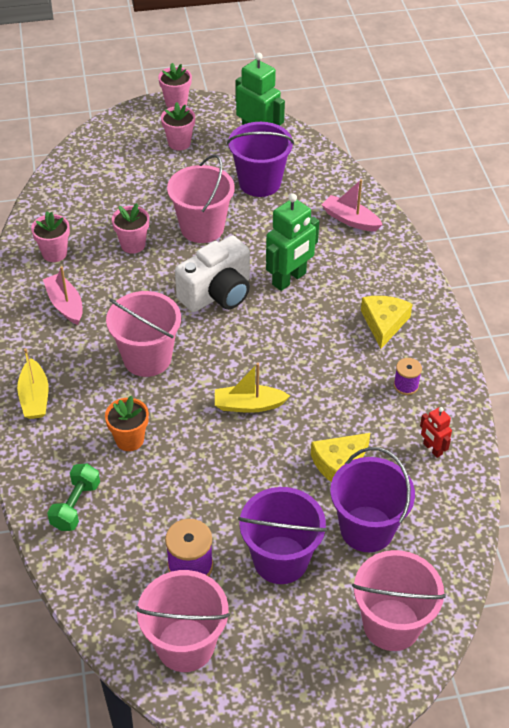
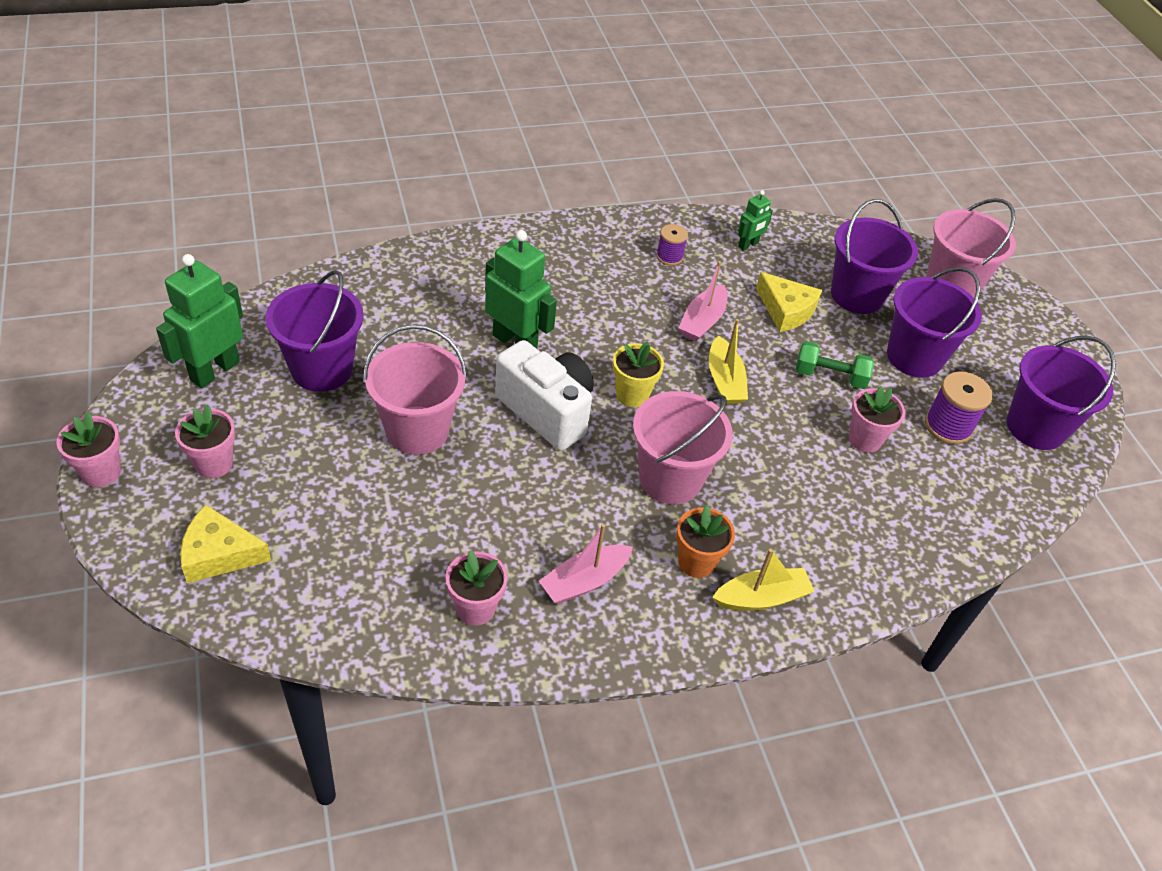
camera: 100 degrees left, 0 degrees up
green dumbbell [47,463,100,531] -> green dumbbell moved to [796,341,874,389]
orange flower pot [105,396,149,451] -> orange flower pot moved to [676,505,735,578]
pink flower pot [112,203,149,254] -> pink flower pot moved to [849,386,905,452]
pink bucket [136,570,230,672] -> purple bucket [1007,336,1116,450]
pink boat [322,179,383,231] -> pink boat moved to [679,261,728,342]
yellow cheese [361,296,412,349] -> yellow cheese moved to [180,505,271,583]
red robot [420,407,452,458] -> green robot [738,190,773,251]
none -> yellow flower pot [613,341,664,407]

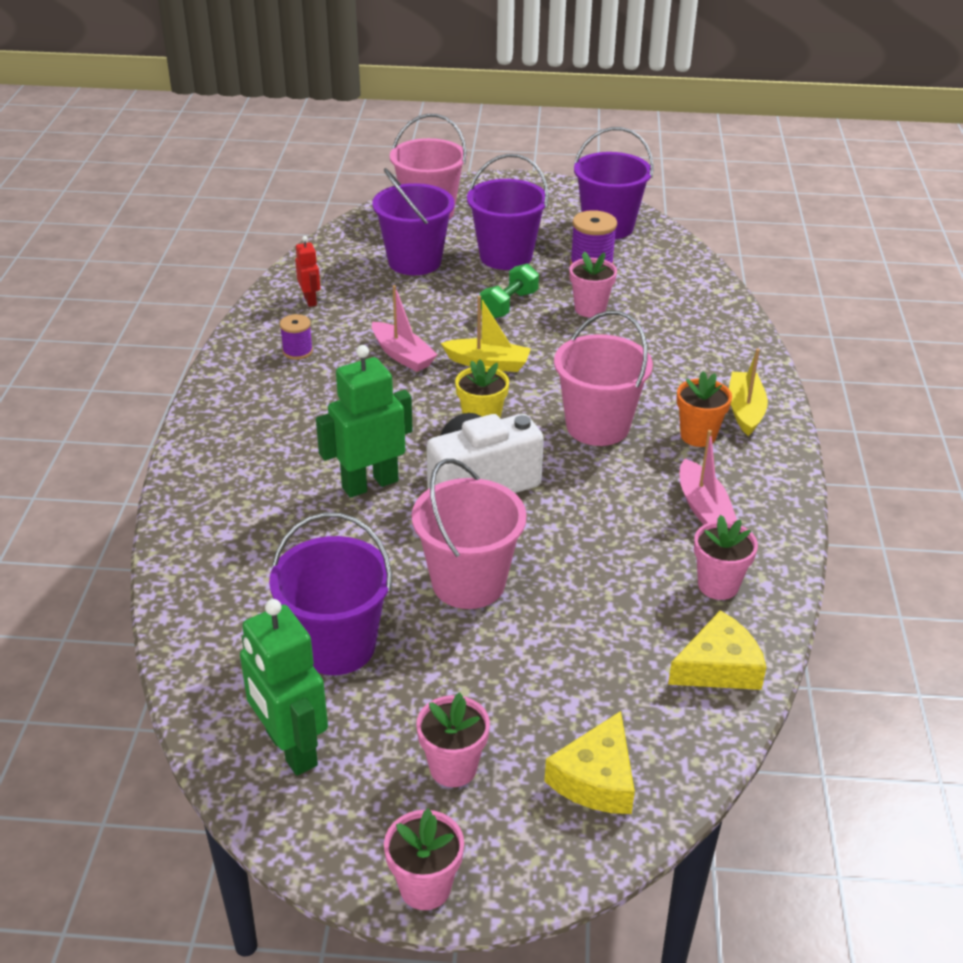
camera: 65 degrees left, 10 degrees down
green robot [738,190,773,251] -> red robot [295,236,320,307]
yellow cheese [756,272,822,332] -> yellow cheese moved to [668,610,767,690]

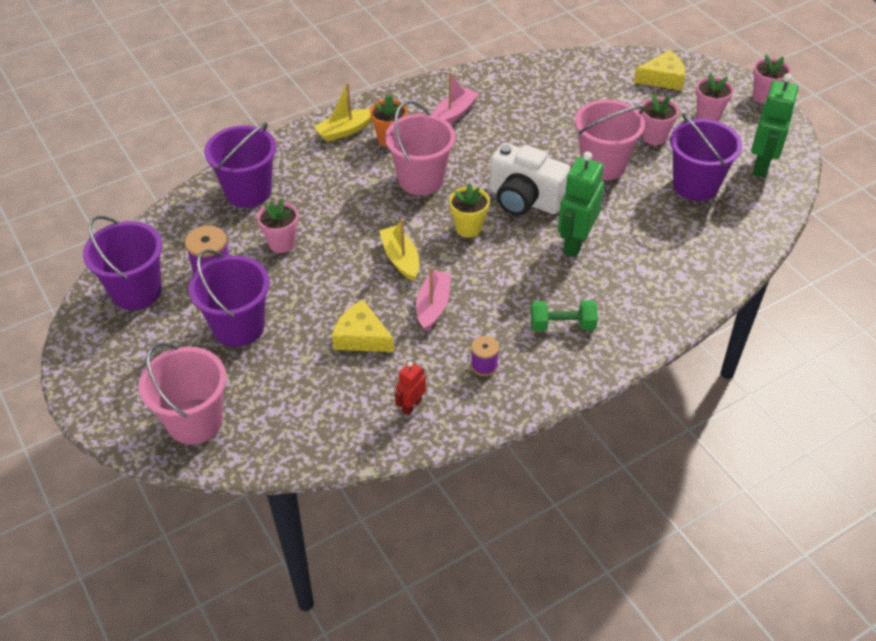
camera: 125 degrees left, 10 degrees up
green robot [316,345,413,498] -> green robot turned 90 degrees clockwise [558,151,604,257]
purple bucket [372,168,454,275] -> purple bucket moved to [204,123,276,208]
green dumbbell [480,264,539,318] -> green dumbbell moved to [530,300,598,331]
yellow cheese [668,610,767,690] -> yellow cheese moved to [332,299,394,352]
pink flower pot [694,515,758,600] -> pink flower pot moved to [641,94,679,145]

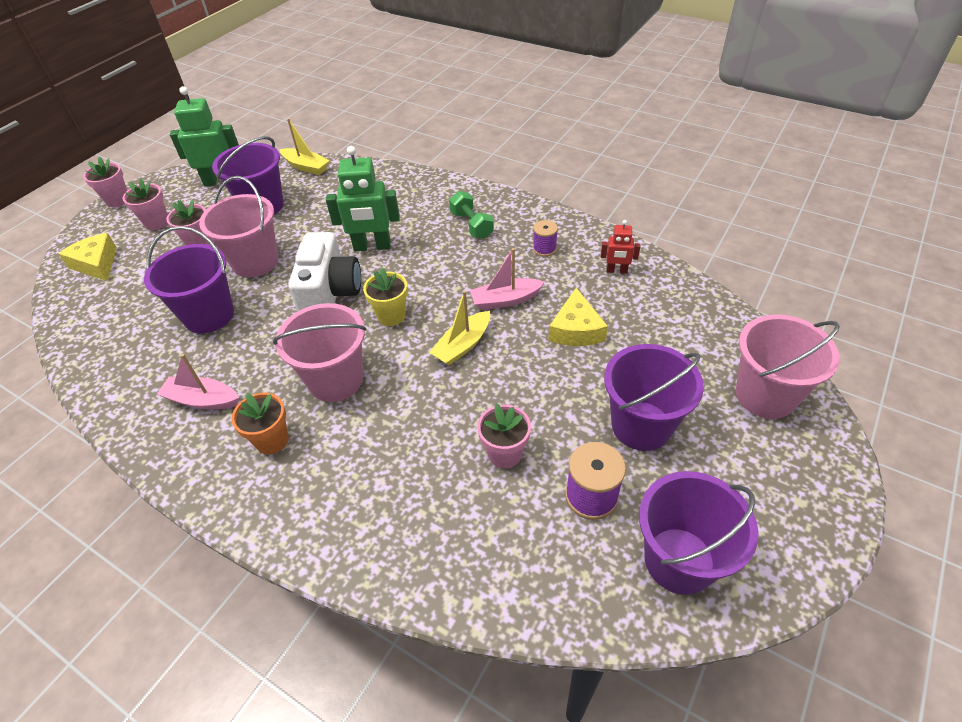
camera: 115 degrees left, 0 degrees up
purple bucket [204,123,276,208] -> purple bucket moved to [144,226,234,333]
yellow boat [314,83,371,142] -> yellow boat moved to [280,118,330,175]

